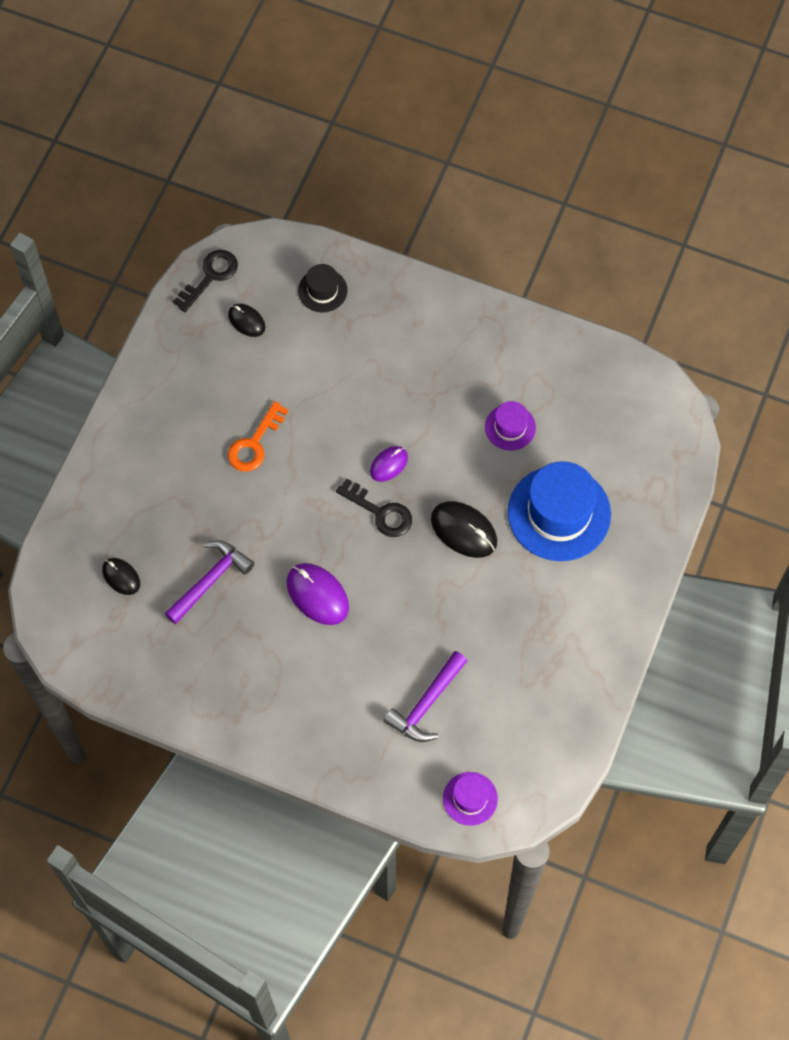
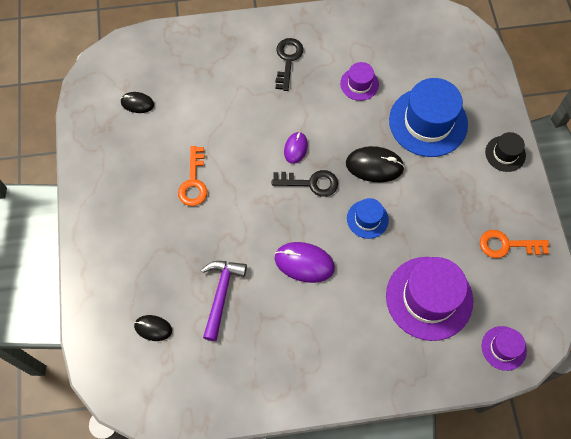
camera: 30 degrees left, 0 degrees up
black key [173,250,238,312] -> black key moved to [276,38,304,91]
black hat [298,264,348,312] -> black hat moved to [485,132,526,172]
purple hammer [383,651,467,742] -> purple hat [386,257,473,341]
none -> blue hat [347,198,389,239]
none -> orange key [480,230,549,258]

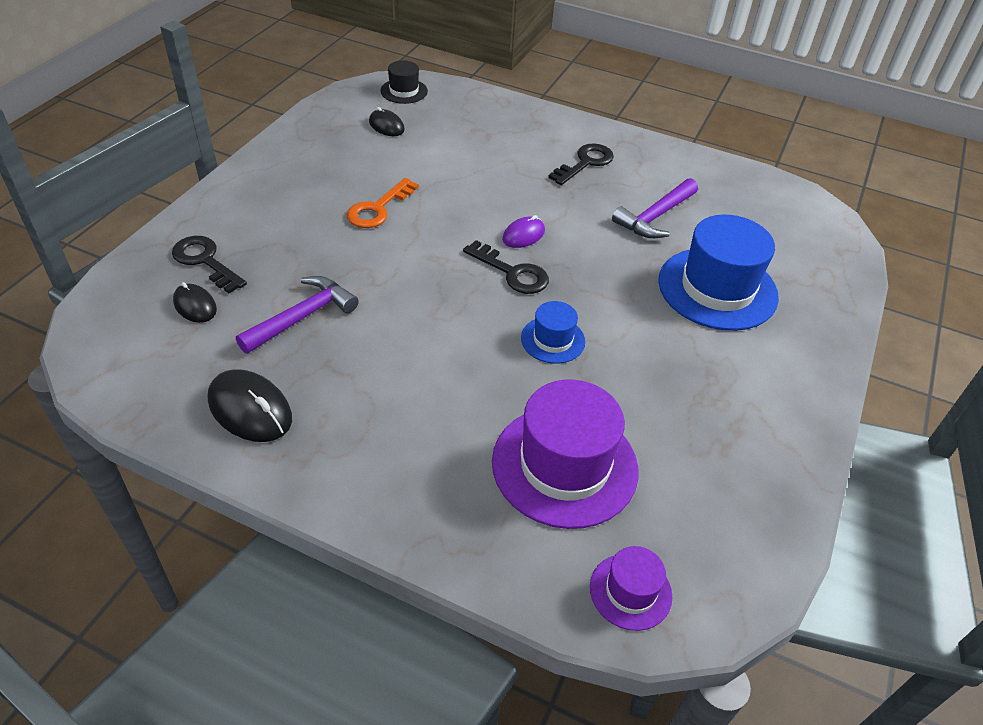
camera: 30 degrees right, 20 degrees down
purple mouse [275,242,335,283] -> none
purple hat [340,62,379,101] -> purple hammer [612,178,698,238]
black mouse [346,146,405,182] -> black mouse moved to [208,369,292,442]
orange key [480,230,549,258] -> none
black hat [485,132,526,172] -> black hat moved to [380,60,428,104]
none -> black key [172,236,247,293]

